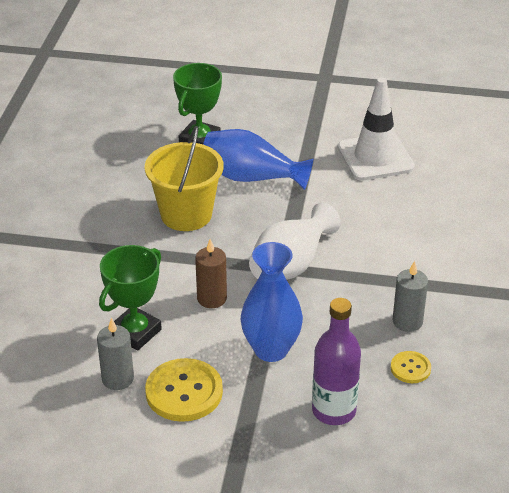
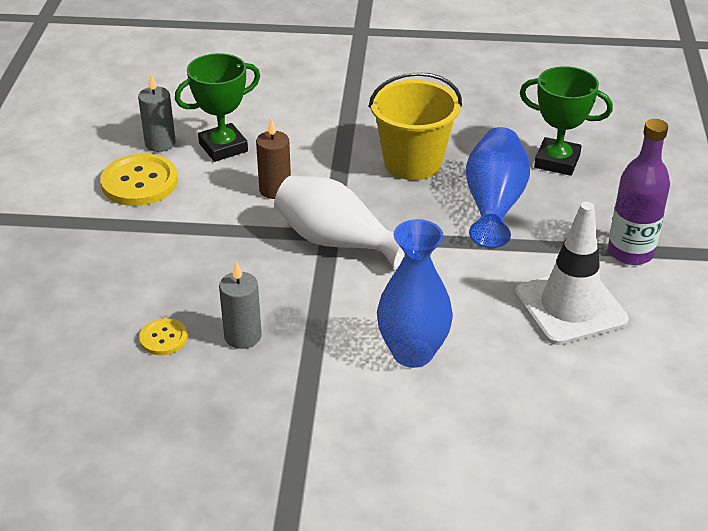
camera: 85 degrees right, 0 degrees up
green trophy [99,245,162,351] -> green trophy turned 60 degrees counterclockwise [175,53,260,162]
blue vase [241,242,303,362] -> blue vase moved to [377,219,453,368]
purple bottle [312,298,361,425] -> purple bottle moved to [608,119,670,265]

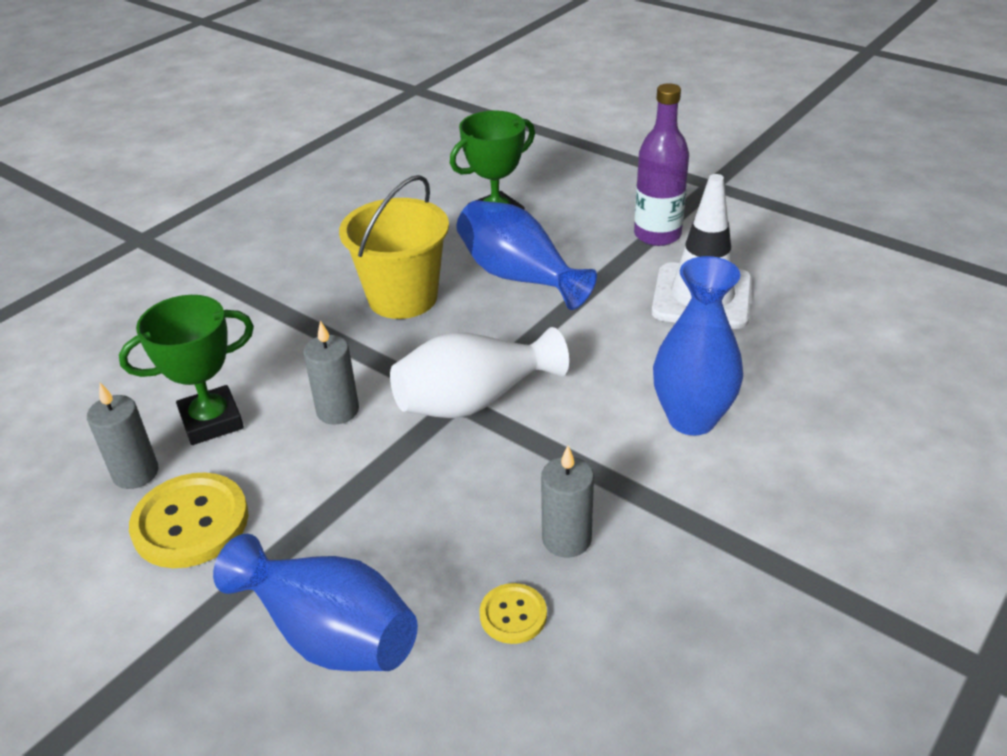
camera: 55 degrees left, 0 degrees up
green trophy [175,53,260,162] -> green trophy turned 60 degrees clockwise [119,295,254,445]
brown candle [256,118,291,199] -> grey candle [303,320,359,425]
none -> blue vase [213,534,418,671]

